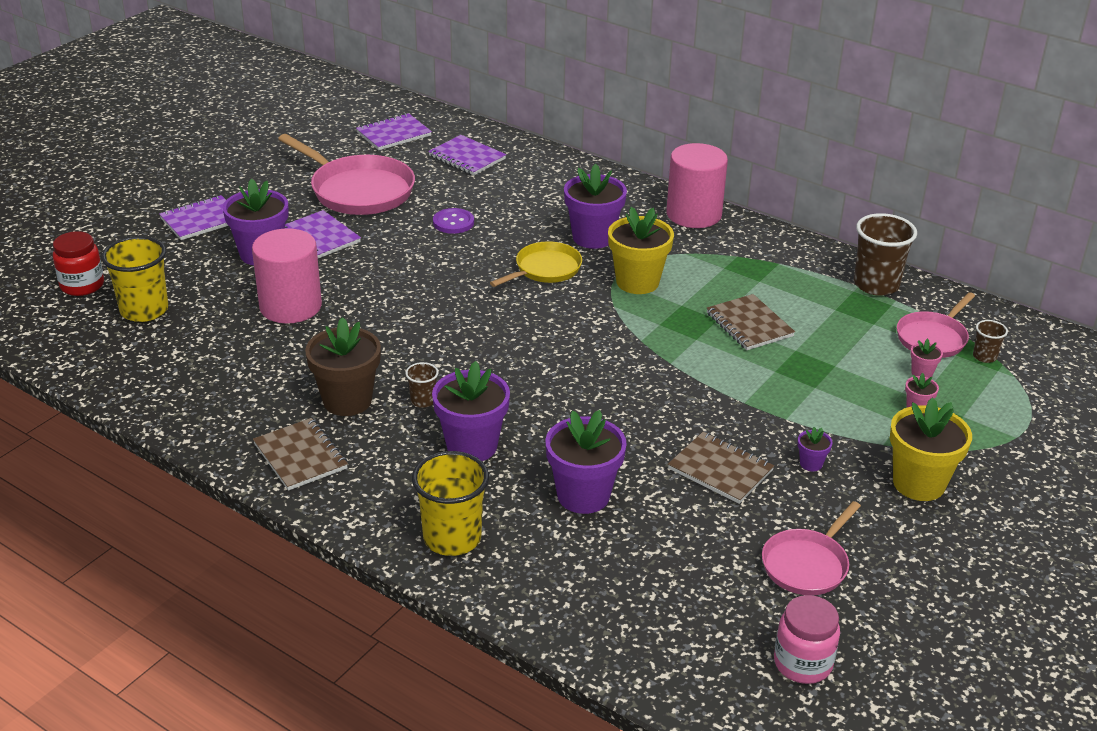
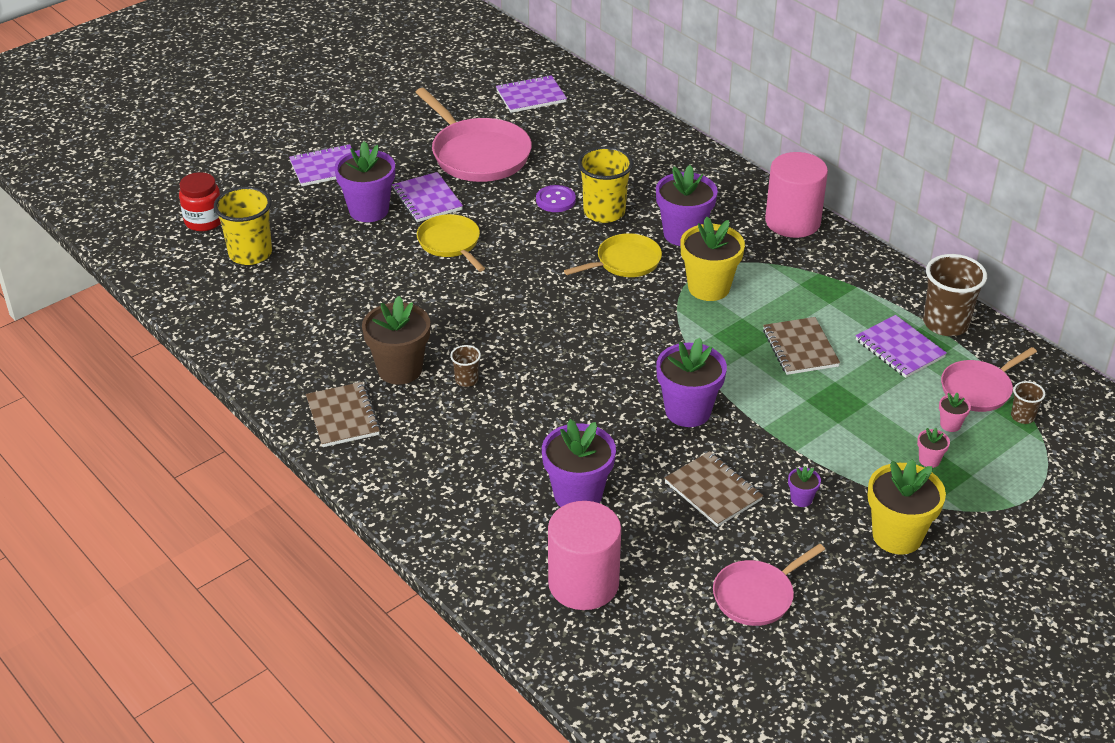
camera: 15 degrees right, 5 degrees up
pink cylinder [252,228,322,324] -> pink cylinder moved to [548,501,621,610]
yellow cup [412,451,489,556] -> yellow cup moved to [578,147,633,223]
purple notebook [428,135,506,175] -> purple notebook moved to [855,315,947,378]
purple flower pot [432,361,510,461] -> purple flower pot moved to [656,338,727,427]
pink jar [774,595,840,684] -> none
none -> yellow pan [417,214,485,272]

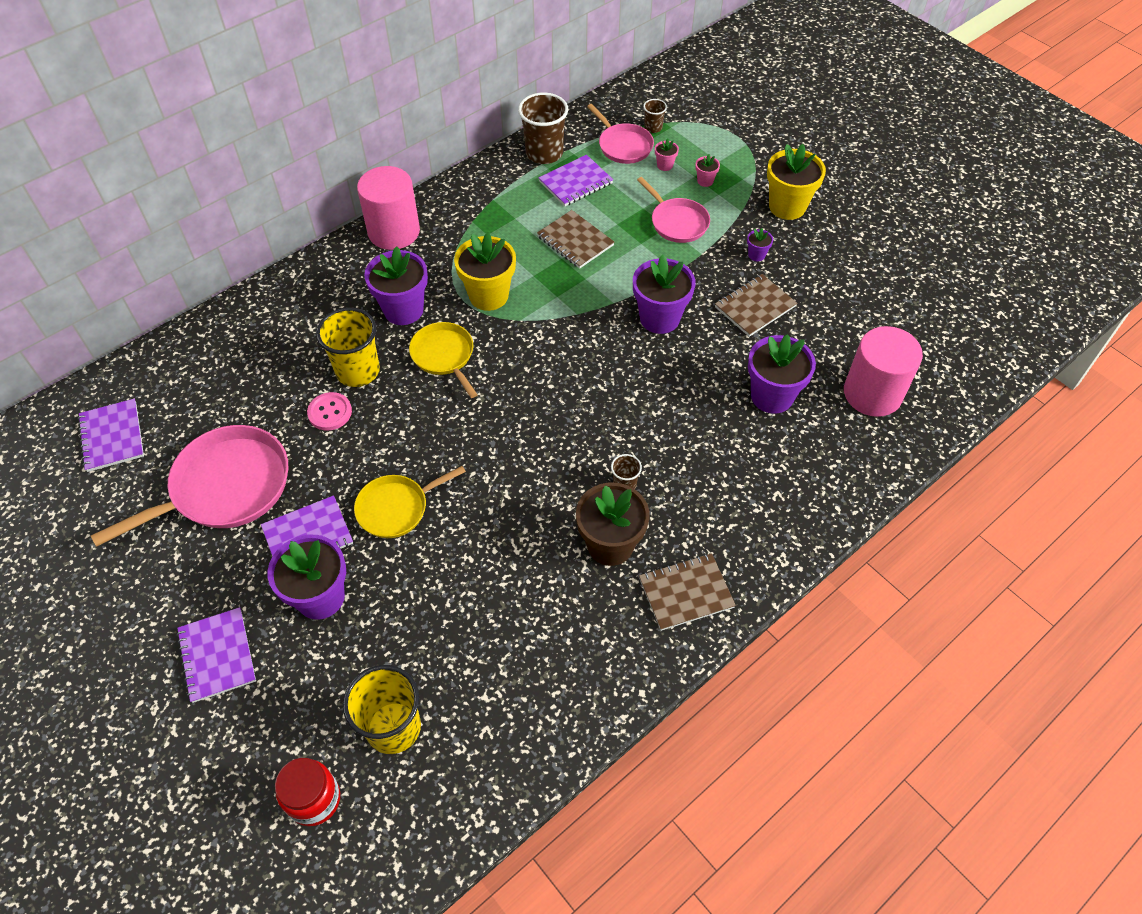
camera: 90 degrees left, 15 degrees up
purple button [536,185,576,212] -> pink button [307,392,352,431]
pink pan [713,544,825,626] -> pink pan moved to [637,177,710,243]
brown notebook [763,317,840,375] -> brown notebook turned 60 degrees clockwise [537,210,614,269]

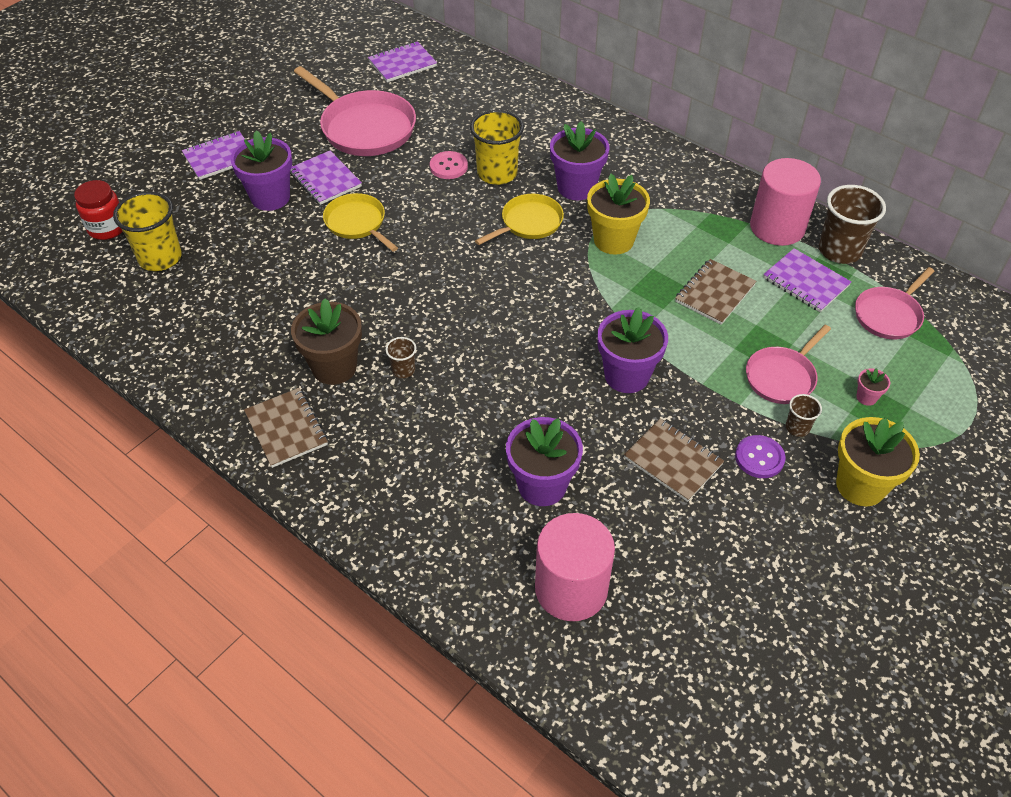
camera: 80 degrees right, 5 degrees down
pink cylinder [357,166,420,250] -> pink cylinder moved to [750,158,821,246]
brown cup [643,99,667,133] -> brown cup moved to [786,394,822,437]
pink flower pot [655,138,679,171] -> none
purple flower pot [747,228,773,261] -> purple button [735,435,785,478]

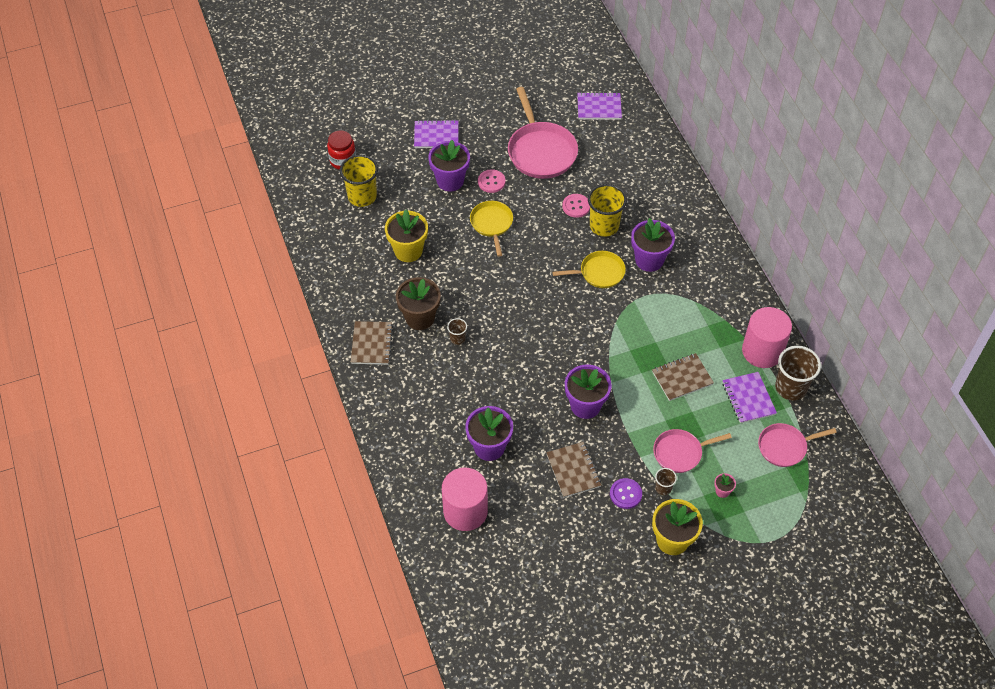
camera: 30 degrees right, 5 degrees up
purple notebook [290,151,362,205] -> pink button [478,169,505,193]
yellow flower pot [587,173,650,255] -> yellow flower pot moved to [385,210,428,262]

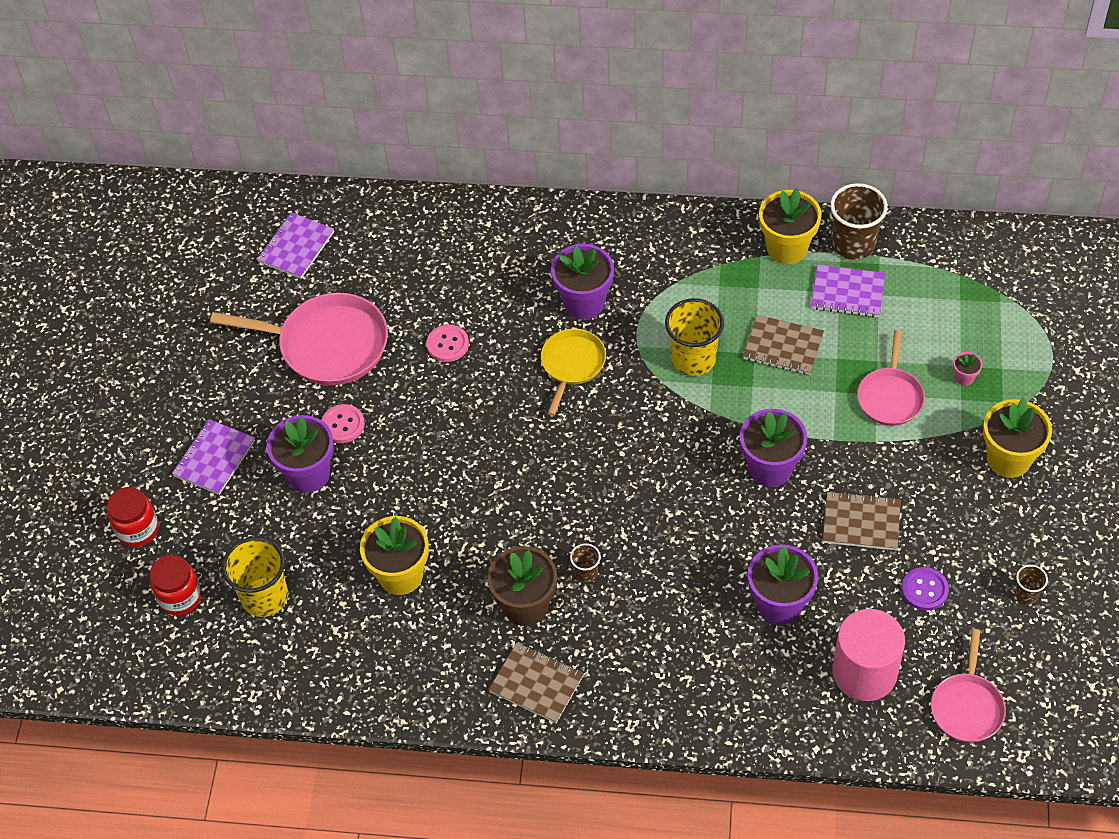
camera: 60 degrees left, 0 degrees up
yellow pan [470,201,513,257] -> none
yellow cup [588,184,627,237] -> yellow cup moved to [665,298,724,376]
purple button [610,478,642,509] -> purple button moved to [902,567,949,611]
brown notebook [652,353,714,401] -> brown notebook turned 75 degrees counterclockwise [743,315,824,375]
brown cup [655,468,677,495] -> brown cup moved to [1015,565,1048,604]
pink cylinder [742,307,792,368] -> yellow flower pot [759,189,822,264]
pink pan [758,423,837,467] -> pink pan moved to [931,629,1006,742]
none -> red jar [107,487,159,547]

